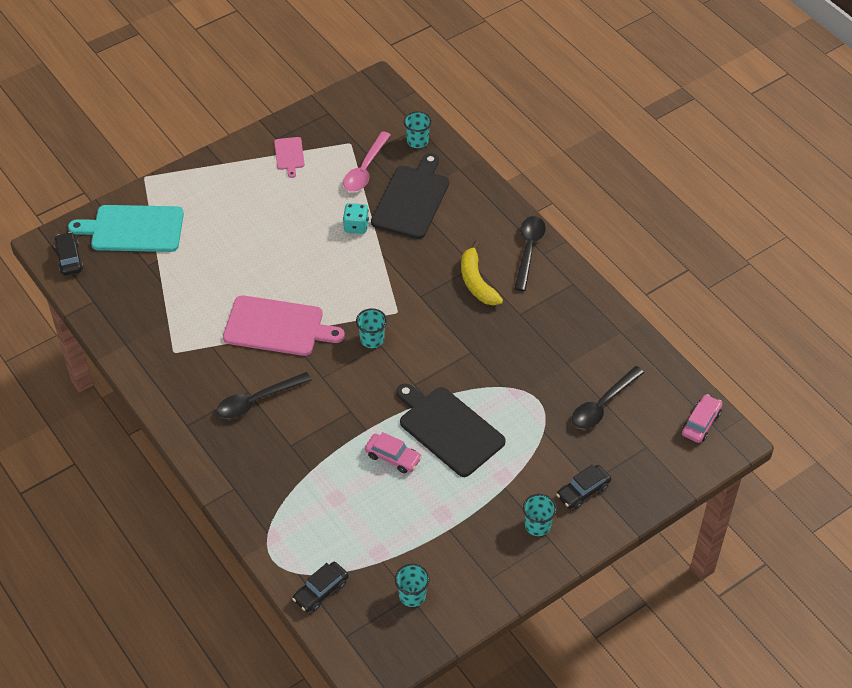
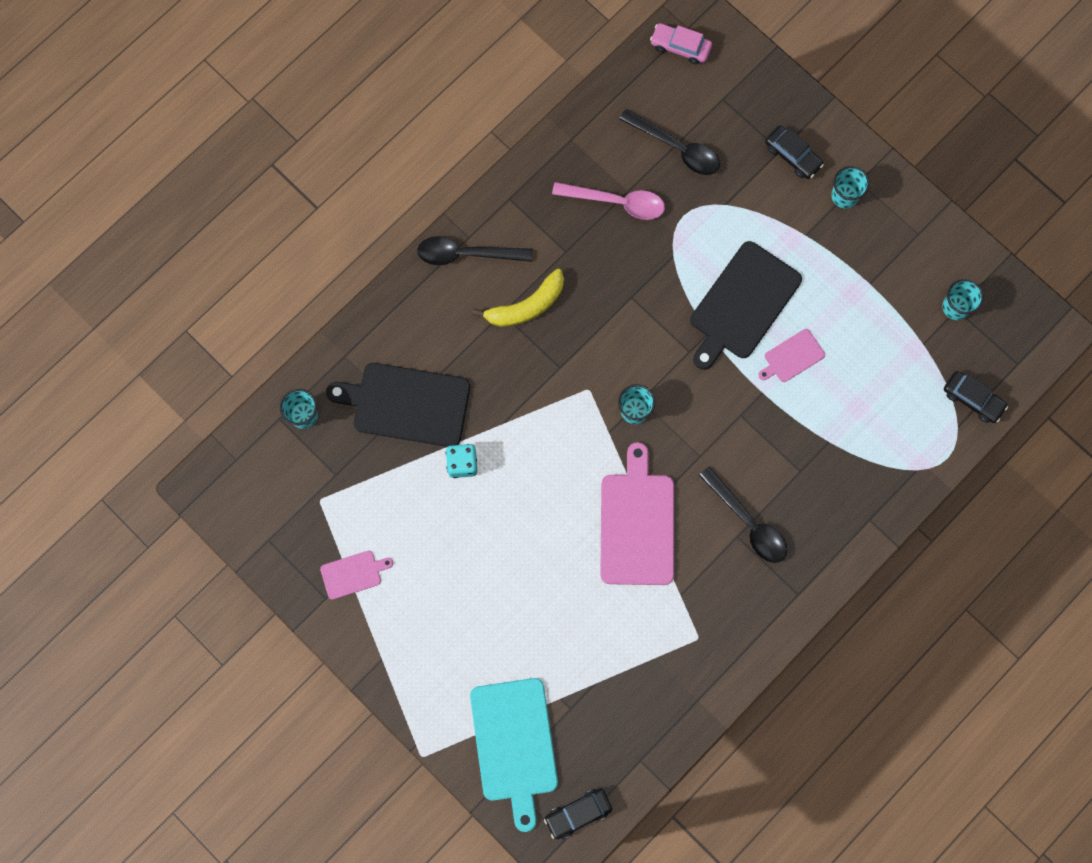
camera: 100 degrees left, 25 degrees up
pink spoon [343,131,391,192] -> pink spoon moved to [552,182,665,220]
pink car [365,432,422,473] -> pink cutting board [758,329,825,382]

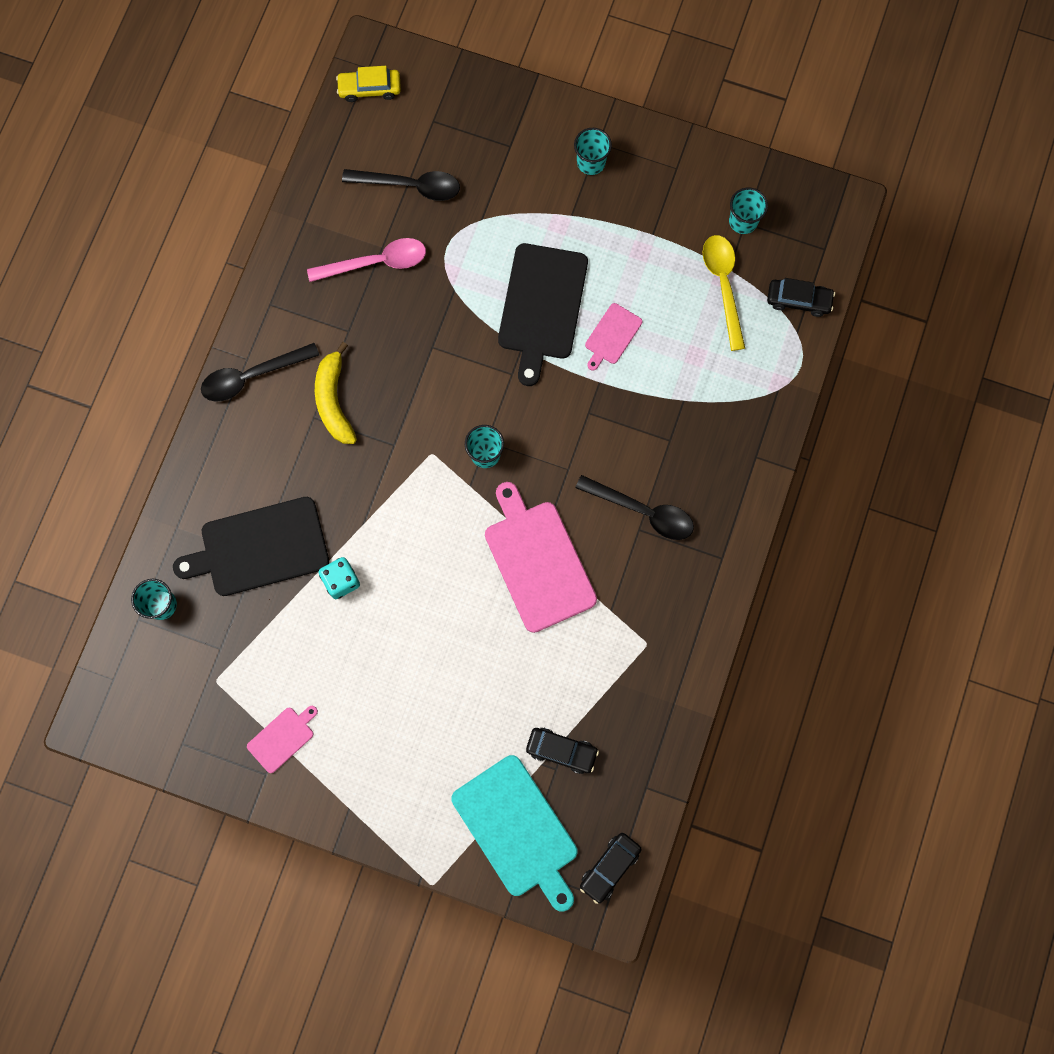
camera: 25 degrees left, 0 degrees up
yellow banana [472,269,564,327] -> yellow banana turned 135 degrees clockwise [315,342,357,444]
pink car [650,23,712,65] -> yellow car [336,66,401,102]
black car [765,126,824,179] -> black car moved to [526,728,599,774]
none -> yellow spoon [703,235,745,351]

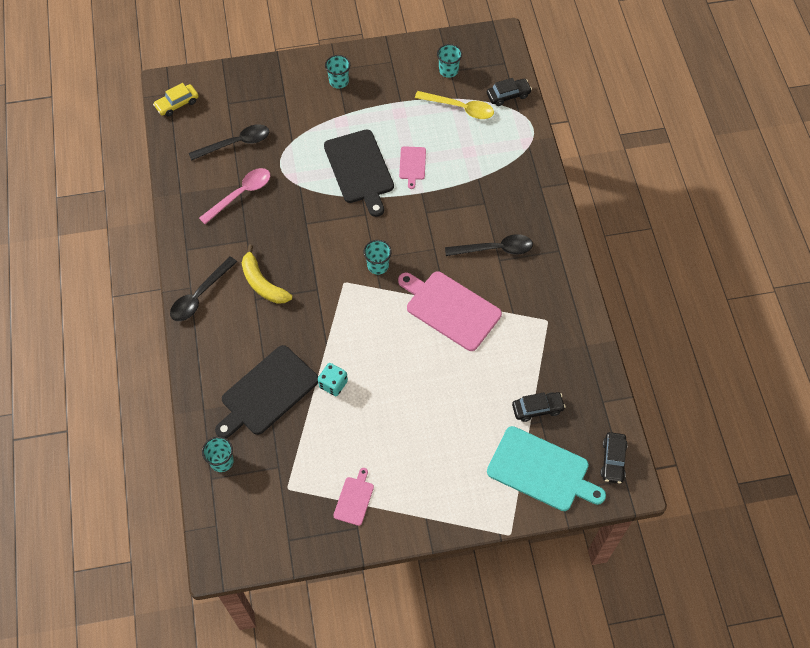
camera: 30 degrees left, 15 degrees down
yellow spoon [703,235,745,351] -> yellow spoon turned 150 degrees clockwise [415,91,494,119]

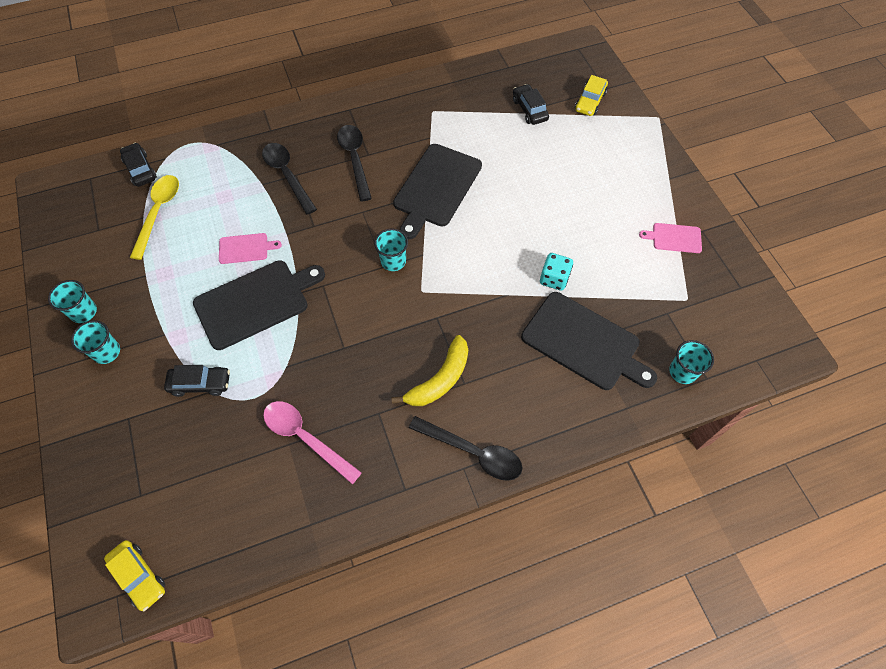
camera: 100 degrees left, 0 degrees up
black spoon [189,124,269,161] -> black spoon moved to [262,143,317,215]
pink cutting board [398,271,502,351] -> black cutting board [393,144,482,240]
turquoise cup [437,44,462,78] -> turquoise cup moved to [48,280,97,323]
turquoise cutting board [487,426,606,511] -> yellow car [575,75,608,116]
black car [601,432,628,483] -> black car moved to [164,365,230,397]

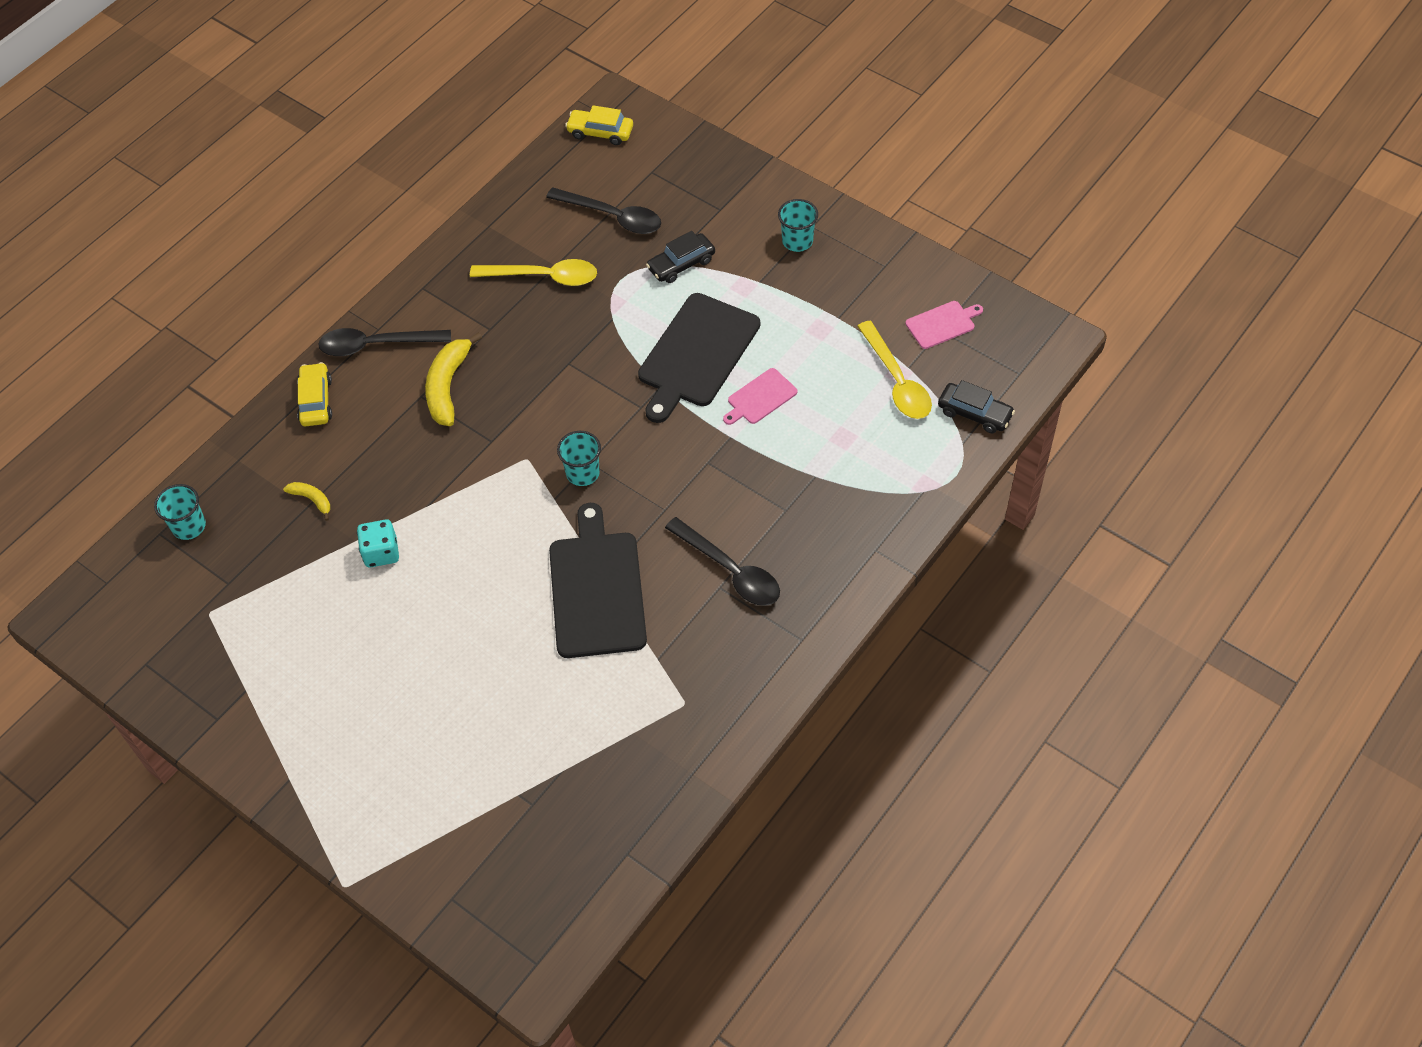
camera: 150 degrees right, 5 degrees down
turquoise cup [48,280,97,323] -> none
black spoon [262,143,317,215] -> black spoon moved to [546,187,661,234]
pink spoon [263,401,362,484] -> yellow spoon [470,259,597,286]
black car [513,84,549,125] -> none
black cutting board [521,292,657,390] -> yellow banana [283,482,330,521]
yellow car [575,75,608,116] -> yellow car moved to [297,362,332,426]
pink cutting board [639,223,702,253] -> pink cutting board moved to [906,301,983,349]

